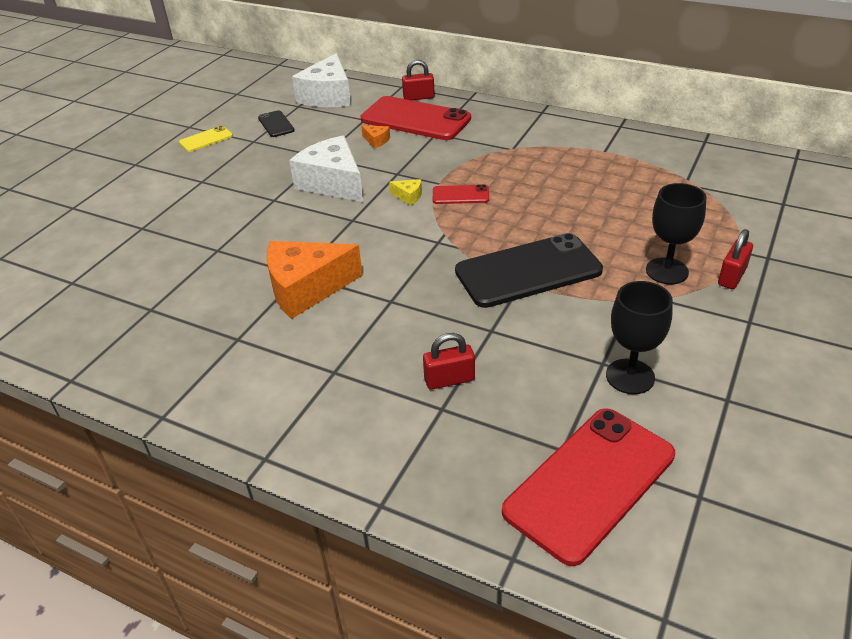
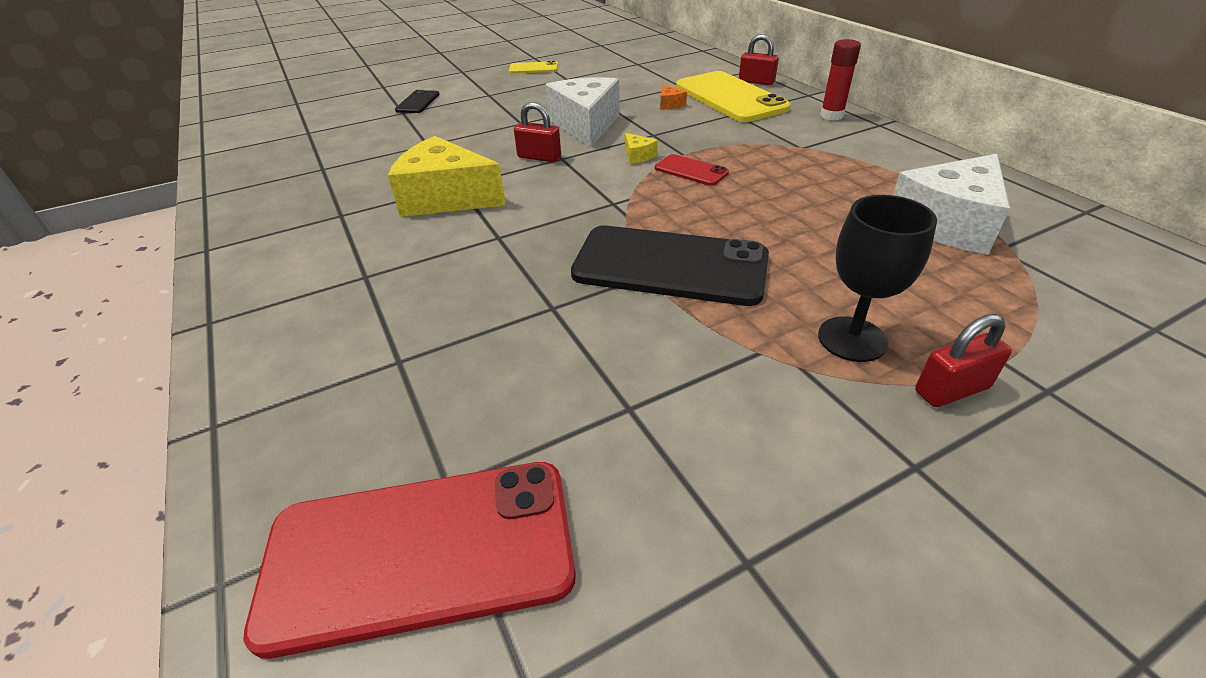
camera: 35 degrees right, 0 degrees up
black phone [258,110,295,137] -> black phone moved to [395,90,440,113]
orange cheese [267,241,363,319] -> yellow cheese [388,136,506,217]
white cheese [292,53,351,107] -> white cheese moved to [893,154,1010,255]
red phone [360,96,471,140] -> yellow phone [676,71,790,122]
red padlock [423,333,475,390] -> red padlock moved to [514,102,561,162]
black goblet [606,281,673,394] -> none
none -> red glue stick [820,39,861,120]

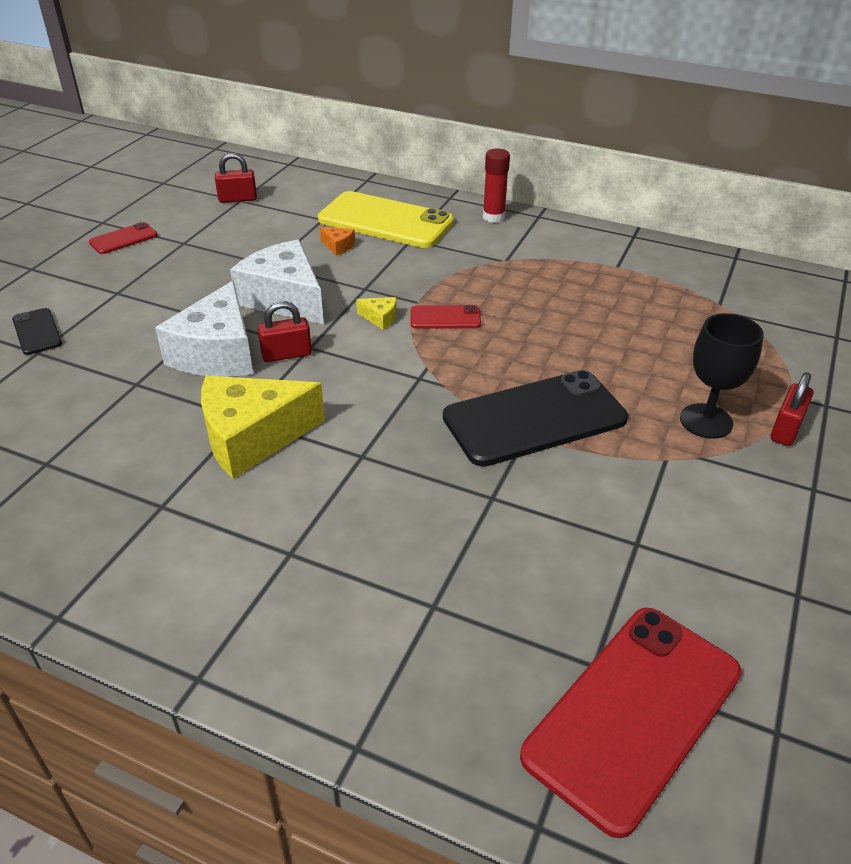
camera: 40 degrees left, 0 degrees up
yellow phone [509,61,558,74] -> red phone [89,222,158,254]
red padlock [739,34,779,85] -> red padlock moved to [215,153,257,203]
white cheese [893,154,1010,255] -> white cheese moved to [155,281,253,377]

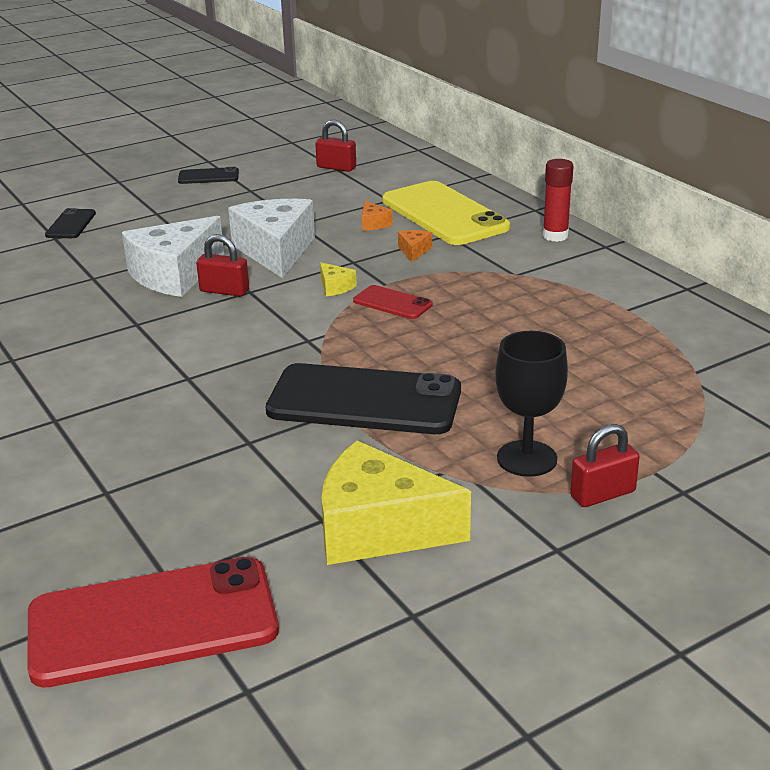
camera: 35 degrees right, 10 degrees down
red phone [89,222,158,254] -> black phone [178,167,239,184]
yellow cheese [201,376,325,479] -> yellow cheese moved to [321,441,471,565]
none -> orange cheese [398,230,432,262]

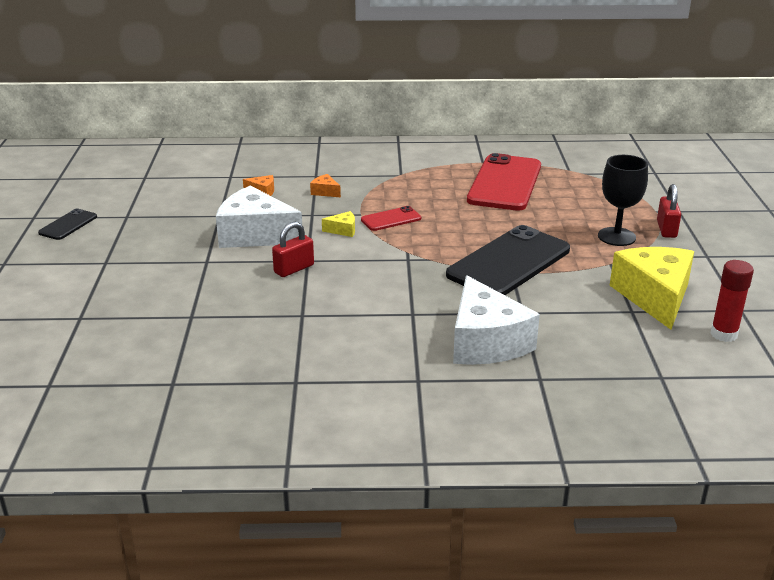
camera: 60 degrees left, 0 degrees up
red phone [27,557,279,688] -> red phone moved to [467,153,541,211]
black phone [45,208,96,238] -> none
white cheese [122,216,224,297] -> white cheese moved to [453,275,540,365]
red padlock [315,120,356,172] -> none
yellow cheese [321,441,471,565] -> yellow cheese turned 135 degrees clockwise [610,247,694,330]
yellow phone [382,181,510,245] -> none
red glue stick [543,159,574,242] -> red glue stick moved to [710,260,754,342]

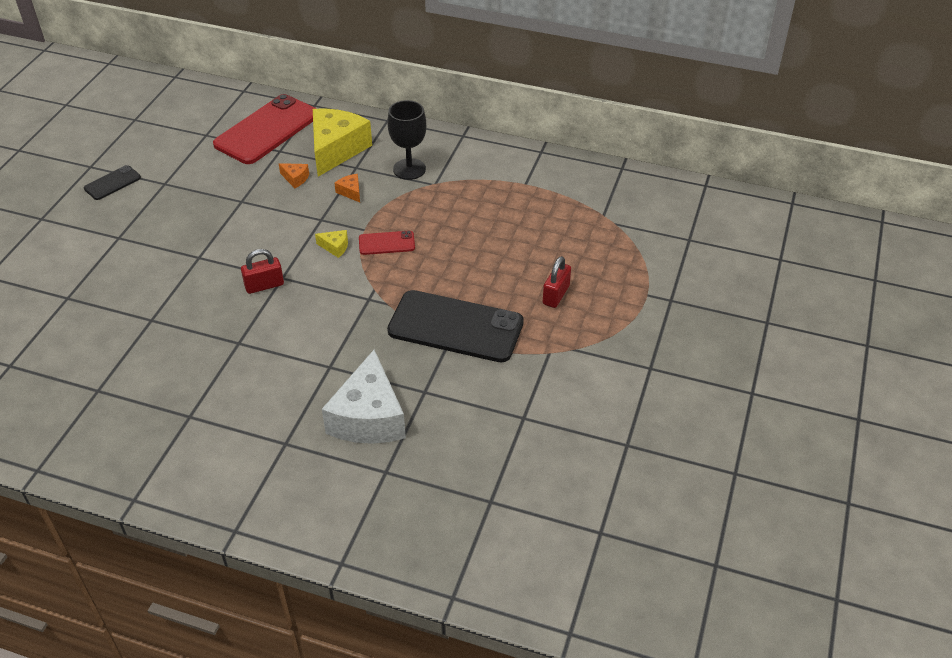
camera: 20 degrees right, 15 degrees up
white cheese [216,186,302,248] -> none
black phone [446,225,570,295] -> black phone turned 45 degrees clockwise [387,290,524,362]
red phone [467,153,541,211] -> red phone moved to [213,94,317,164]
black goblet [598,155,648,246] -> black goblet moved to [388,100,426,180]
yellow cheese [610,247,694,330] -> yellow cheese moved to [313,109,372,177]
red padlock [657,184,681,238] -> red padlock moved to [543,256,571,308]
red glue stick [710,260,754,342] -> none

